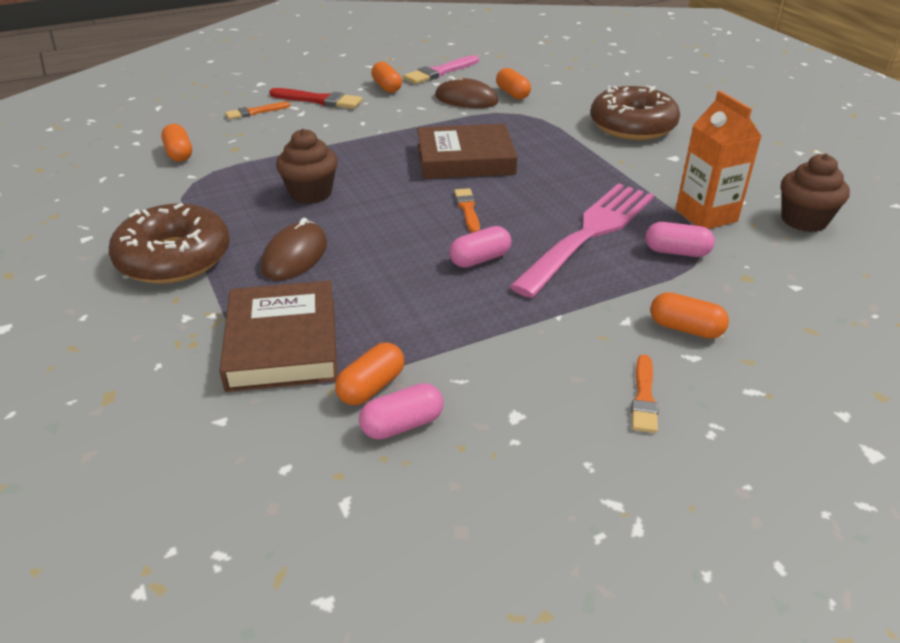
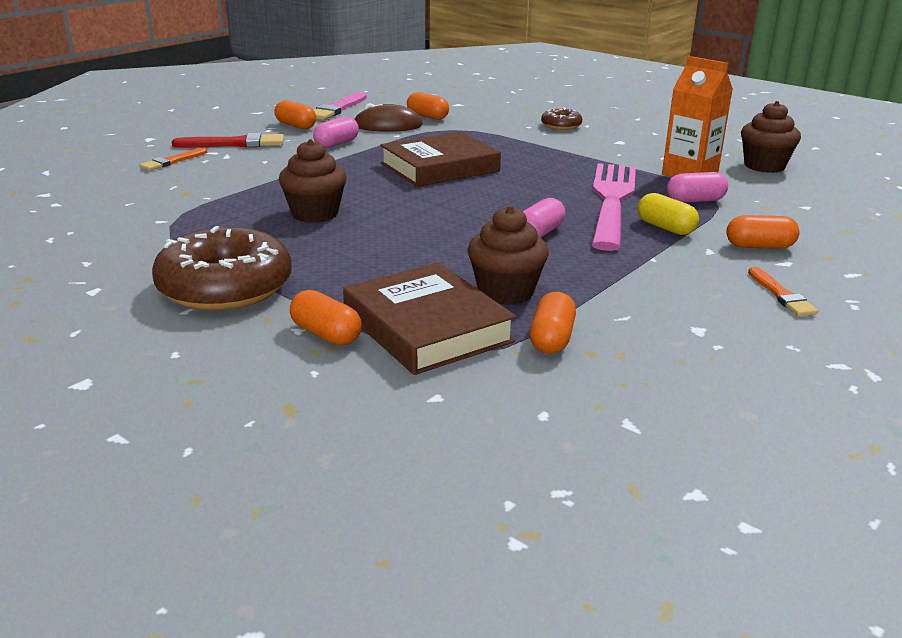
camera: 25 degrees left, 10 degrees down
orange capsule [161,124,192,162] -> orange capsule moved to [290,290,362,346]
brown mouse [261,218,327,281] -> none
pink capsule [359,383,443,439] -> pink capsule moved to [313,116,359,148]
orange brush [454,188,480,233] -> none
brown donut [590,85,680,140] -> brown donut [541,108,582,130], size x0.49
none -> brown cupcake [468,206,549,305]
none -> yellow capsule [637,193,699,235]

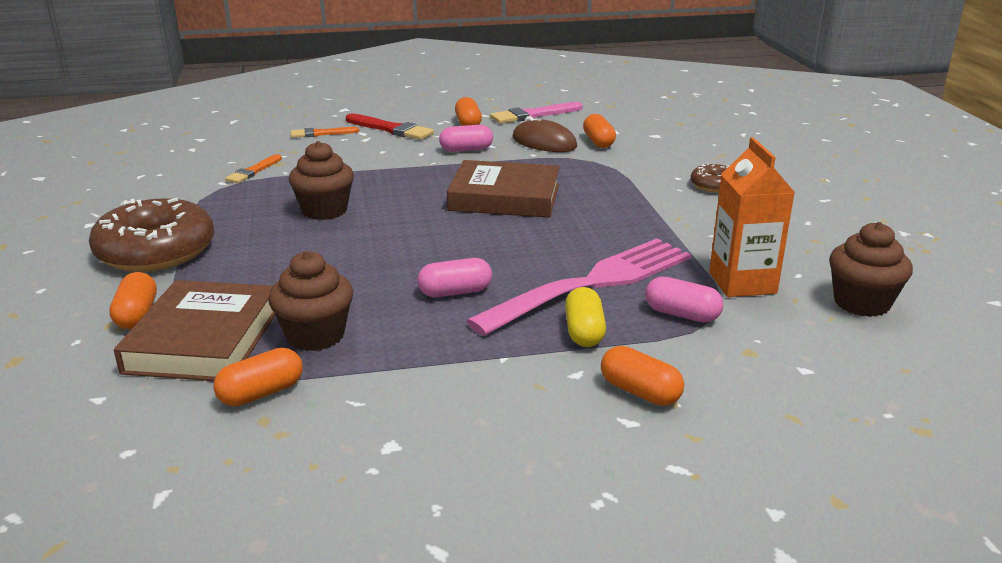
camera: 40 degrees right, 0 degrees up
orange brush [748,267,818,316] -> orange brush moved to [225,154,282,183]

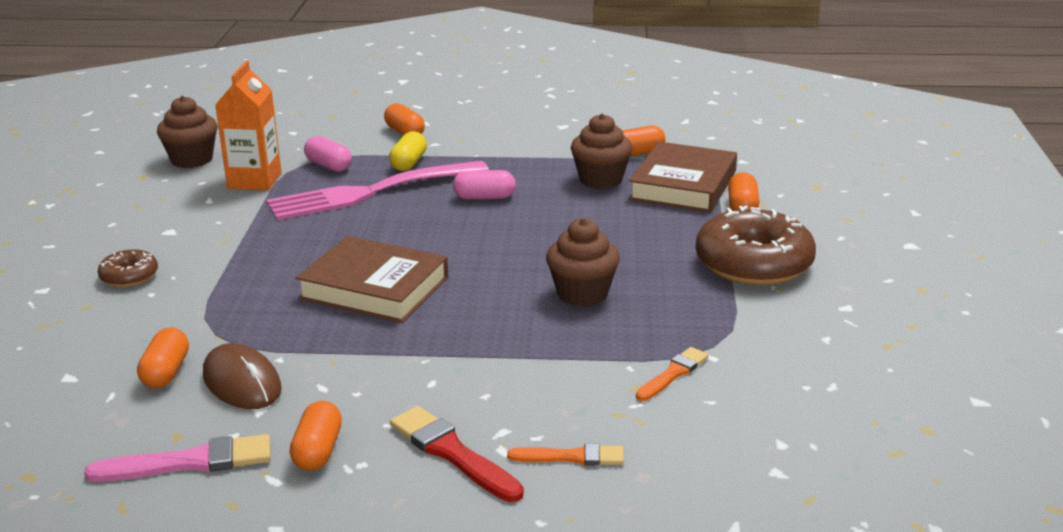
camera: 165 degrees left, 0 degrees up
pink capsule [439,125,493,152] -> none

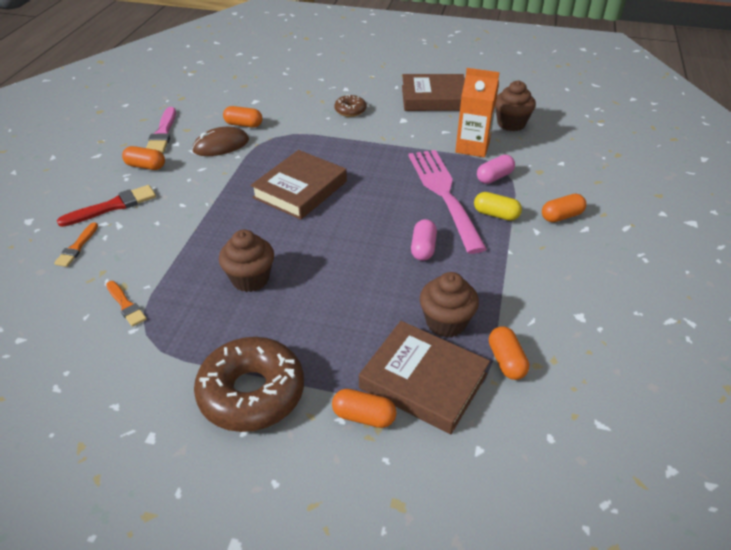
camera: 100 degrees right, 15 degrees up
none -> brown book [402,74,465,111]

